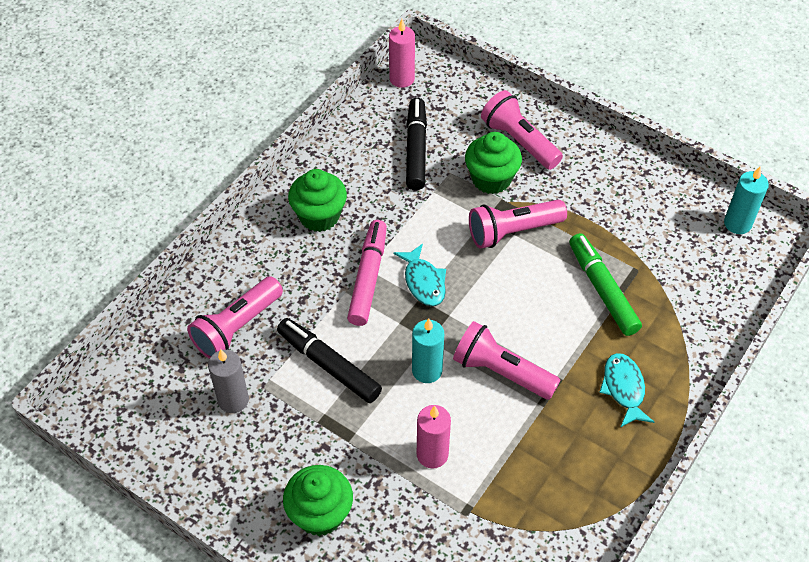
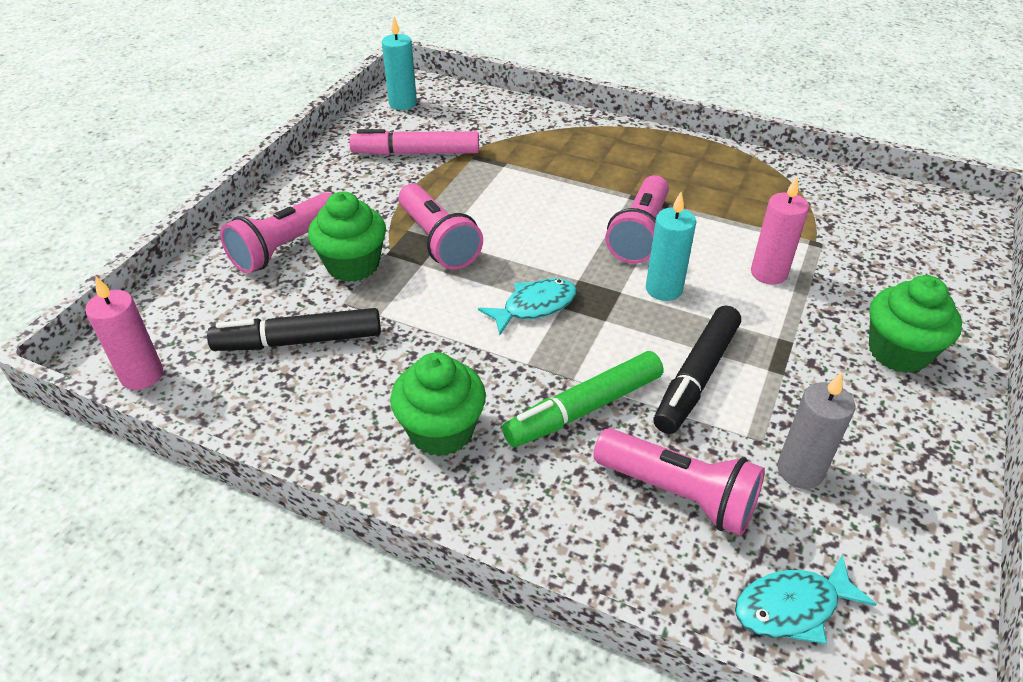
camera: 100 degrees left, 10 degrees down
pink marker [347,220,387,326] -> pink marker moved to [349,129,479,155]
green marker [569,233,642,336] -> green marker moved to [502,351,663,447]
turquoise fish [599,353,654,427] -> turquoise fish moved to [735,555,877,644]

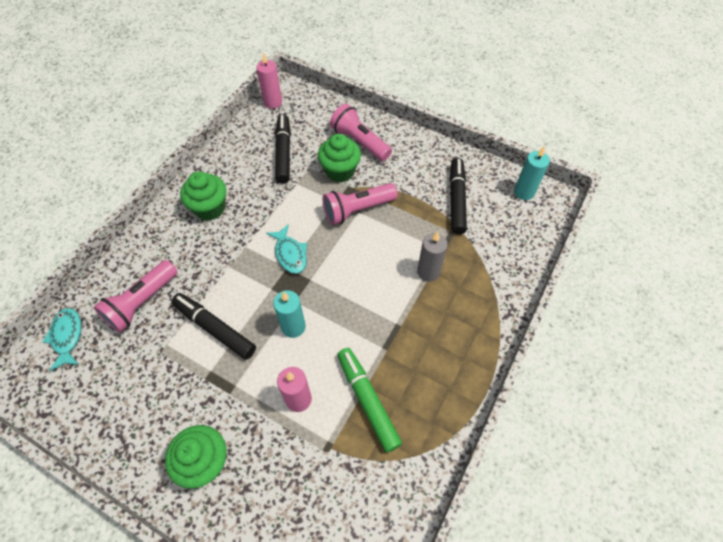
camera: 95 degrees right, 15 degrees up
pink marker [349,129,479,155] -> black marker [450,158,467,234]
green marker [502,351,663,447] -> green marker moved to [337,348,402,452]
pink flashlight [605,175,669,264] -> none
grey candle [777,372,855,489] -> grey candle moved to [417,232,448,282]

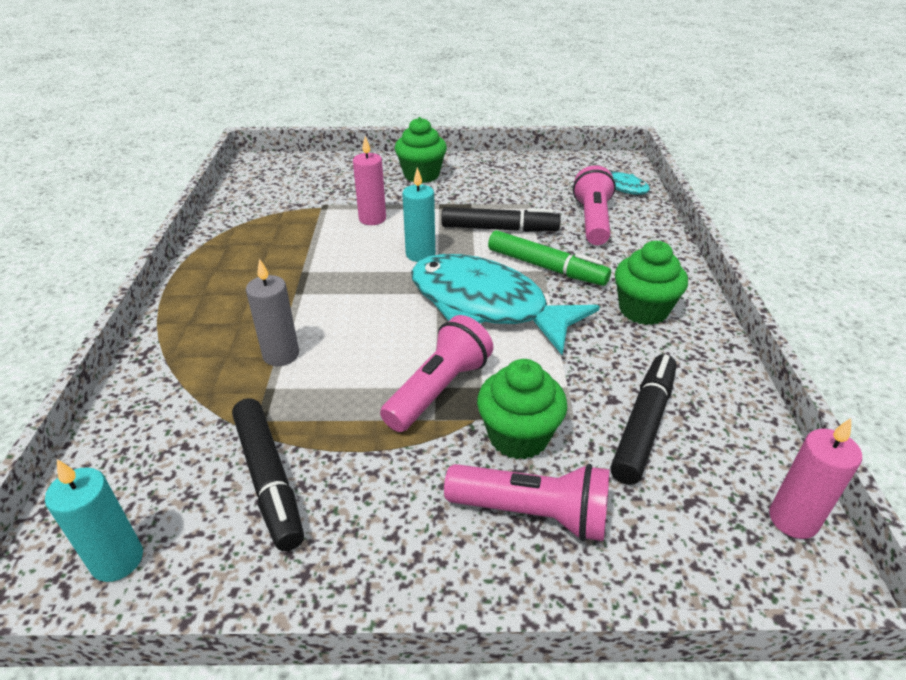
camera: 150 degrees right, 20 degrees down
turquoise fish [266,224,307,274] -> turquoise fish [411,254,600,355], size x2.17
black marker [275,114,291,184] -> black marker turned 120 degrees counterclockwise [610,354,677,485]
green marker [337,348,402,452] -> green marker moved to [488,230,611,286]

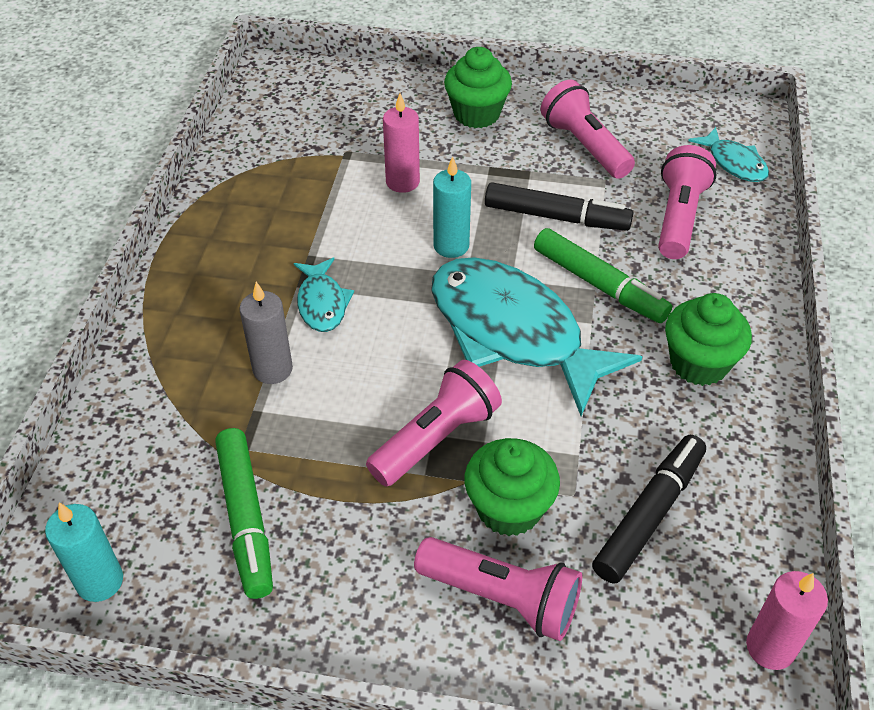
camera: 10 degrees right, 10 degrees up
black marker [232,398,304,551] -> green marker [215,428,273,599]
none -> turquoise fish [294,258,354,332]
none -> pink flashlight [541,80,635,179]

